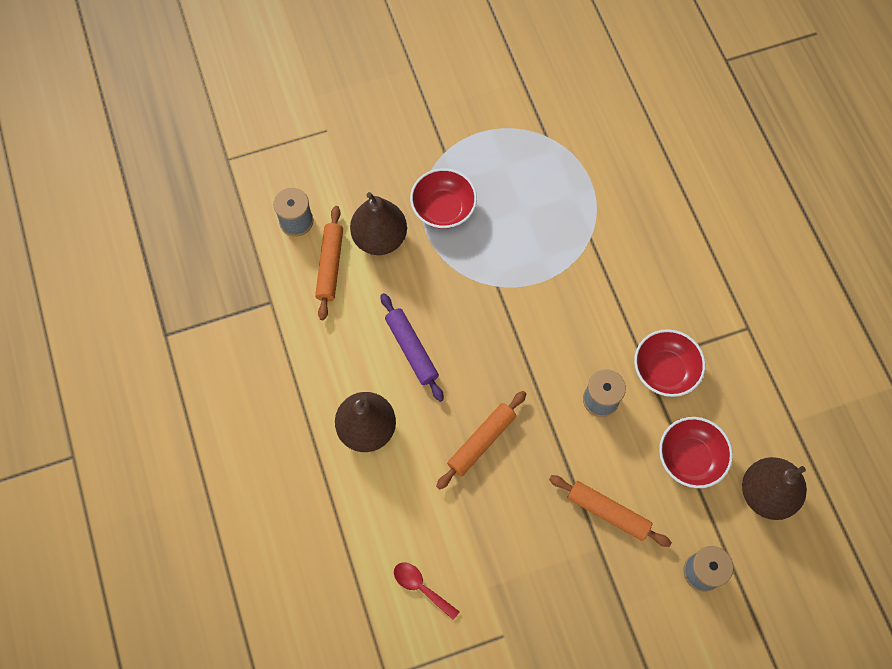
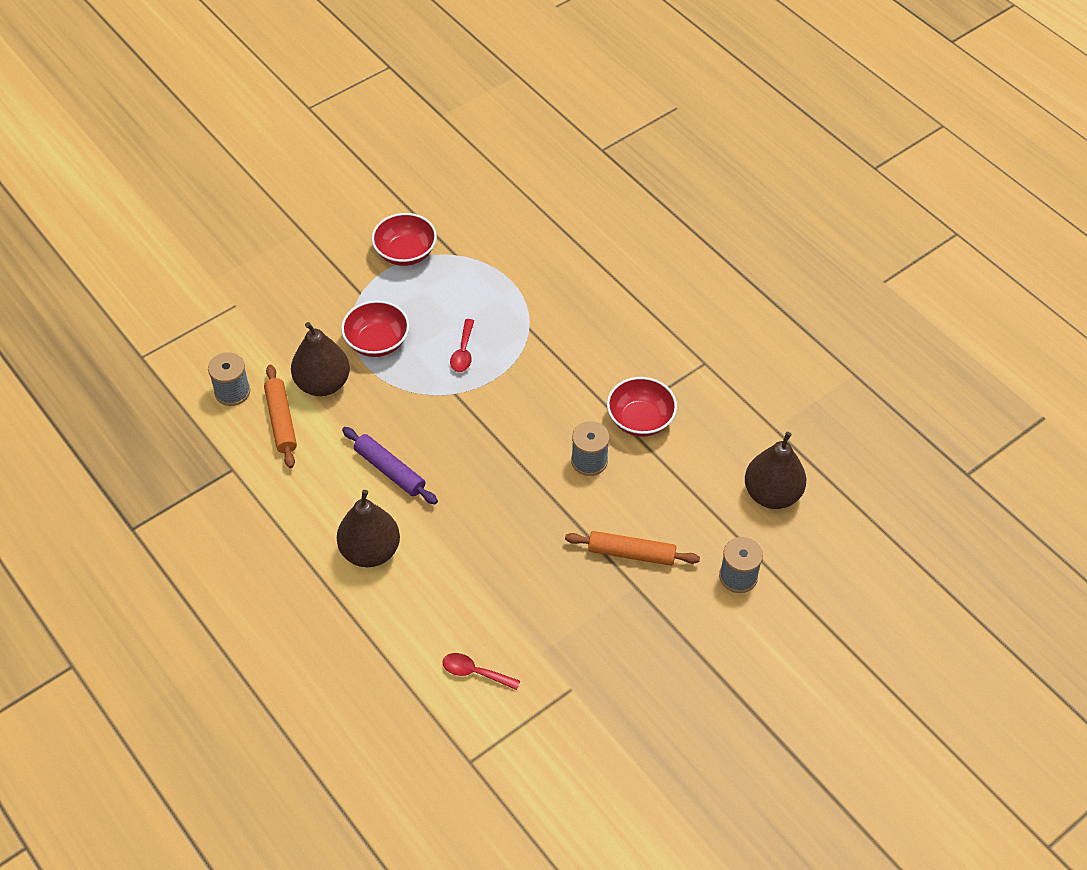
camera: 20 degrees left, 15 degrees down
orange rolling pin [436,391,526,490] -> none
red bowl [659,417,733,488] -> red bowl moved to [372,213,437,266]
none -> red spoon [450,319,474,372]

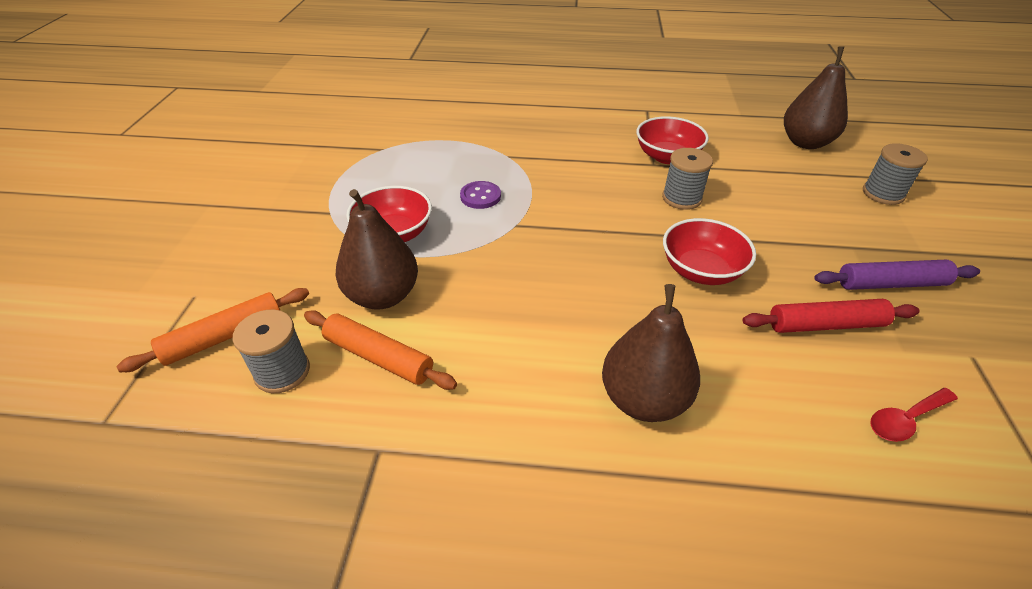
camera: 45 degrees left, 10 degrees down
purple rolling pin [342,427,438,504] -> purple rolling pin moved to [814,260,980,290]
red bowl [372,213,437,266] -> red bowl moved to [663,218,756,285]
red spoon [450,319,474,372] -> purple button [460,181,501,209]
orange rolling pin [565,531,700,566] -> orange rolling pin moved to [117,288,309,372]
none -> red rolling pin [743,299,920,333]

